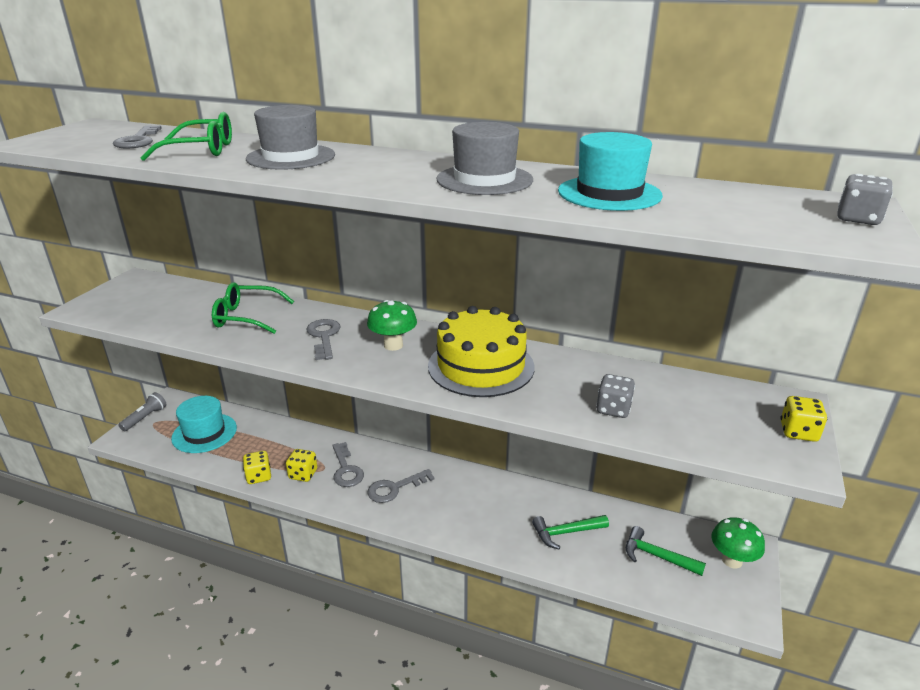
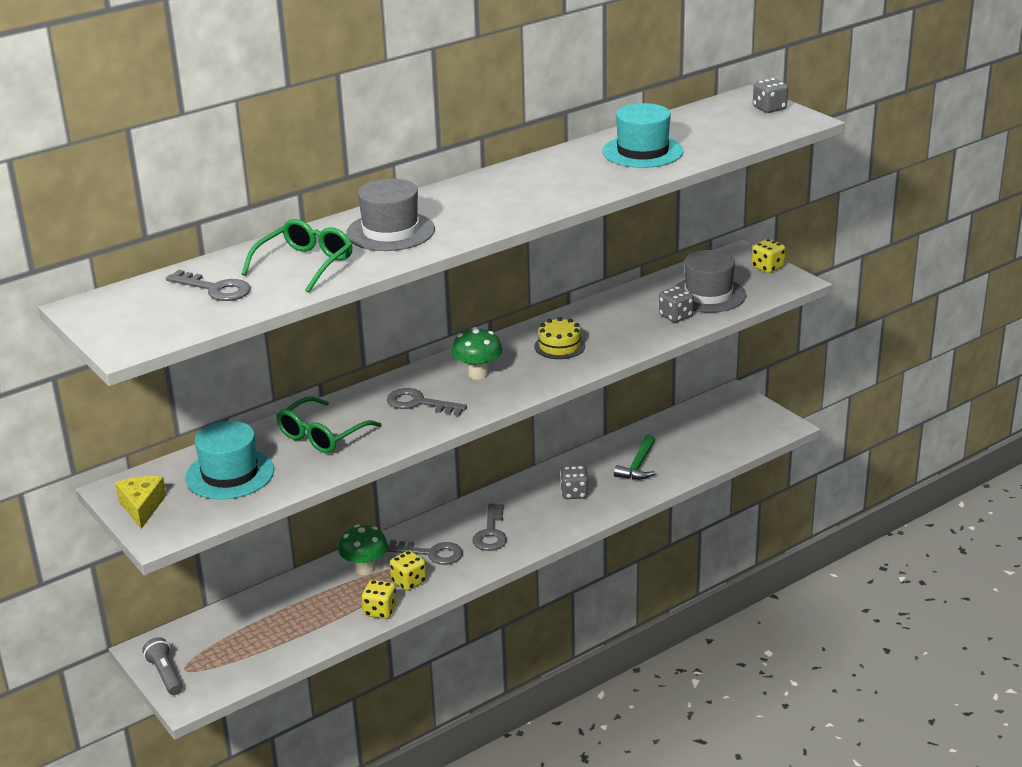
camera: 55 degrees left, 0 degrees up
turquoise hat [171,396,237,453] -> turquoise hat moved to [185,421,274,499]
yellow cake [428,306,535,397] -> yellow cake [534,317,585,359], size x0.50
grey hat [436,122,533,195] -> grey hat moved to [674,250,746,313]
green hammer [626,526,706,576] -> none
green mushroom [711,517,765,569] -> green mushroom moved to [338,525,388,575]
none -> yellow cheese [115,476,166,529]
none -> grey dice [560,466,589,499]

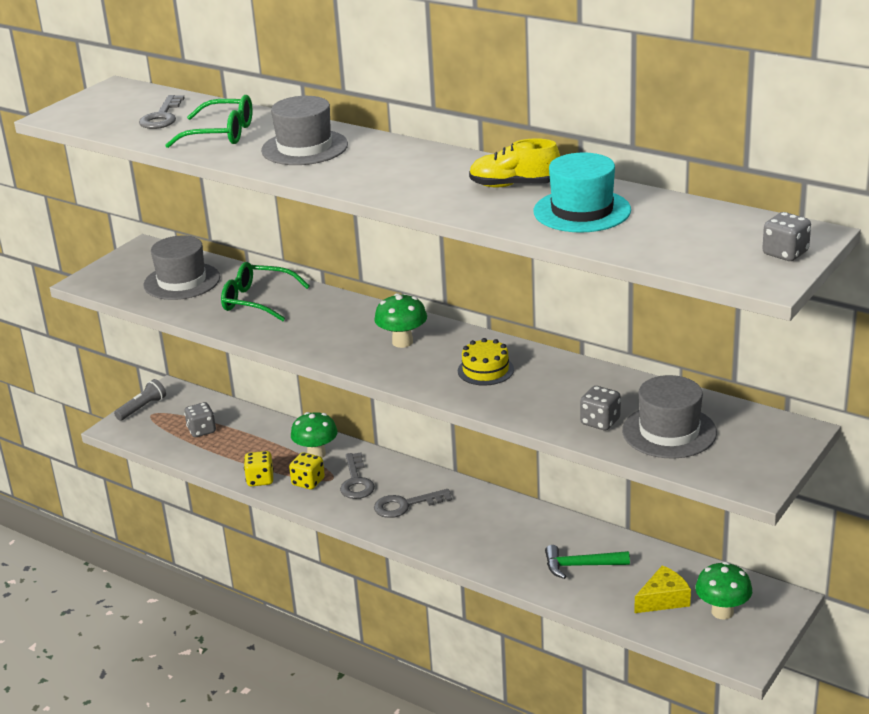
camera: 70 degrees right, 0 degrees up
yellow cheese [115,476,166,529] -> yellow cheese moved to [634,565,691,613]
turquoise hat [185,421,274,499] -> grey hat [143,235,220,300]
grey key [387,388,467,416] -> none
grey dice [560,466,589,499] -> grey dice moved to [184,402,216,437]
yellow dice [752,239,785,273] -> none
none -> yellow shoe [469,138,560,187]
none -> green mushroom [695,562,752,620]

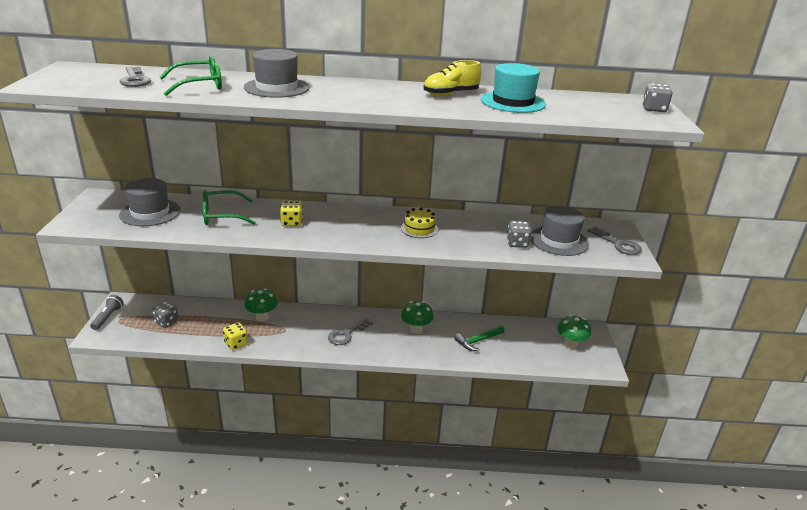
camera: 35 degrees left, 0 degrees up
yellow dice [289,452,325,489] -> yellow dice moved to [280,201,303,226]
grey key [340,452,375,499] -> grey key moved to [587,226,642,255]
green mushroom [374,293,427,348] -> green mushroom moved to [401,301,434,334]
yellow cheese [634,565,691,613] -> none

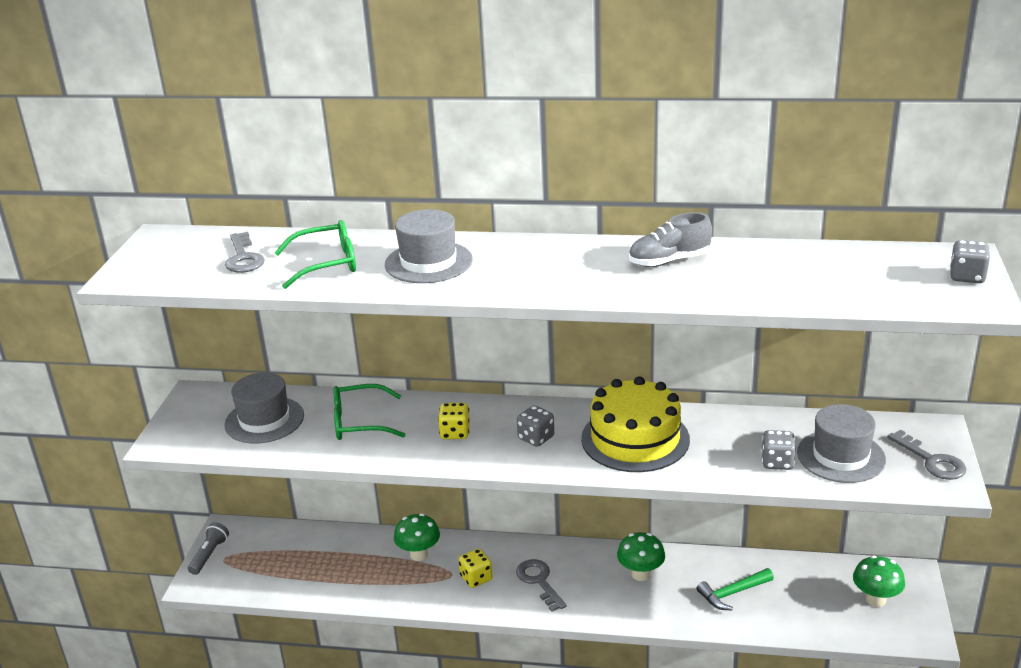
camera: 10 degrees right, 0 degrees up
grey dice [152,302,179,328] -> grey dice moved to [517,405,554,447]
yellow dice [223,322,248,350] -> yellow dice moved to [459,549,493,588]
grey key [328,317,373,345] -> grey key turned 105 degrees clockwise [516,559,567,612]
yellow cake [401,208,438,238] -> yellow cake [581,376,690,472], size x2.00
yellow shoe [423,60,482,96] -> grey shoe [629,212,712,267]
turquoise hat [481,63,546,113] -> none

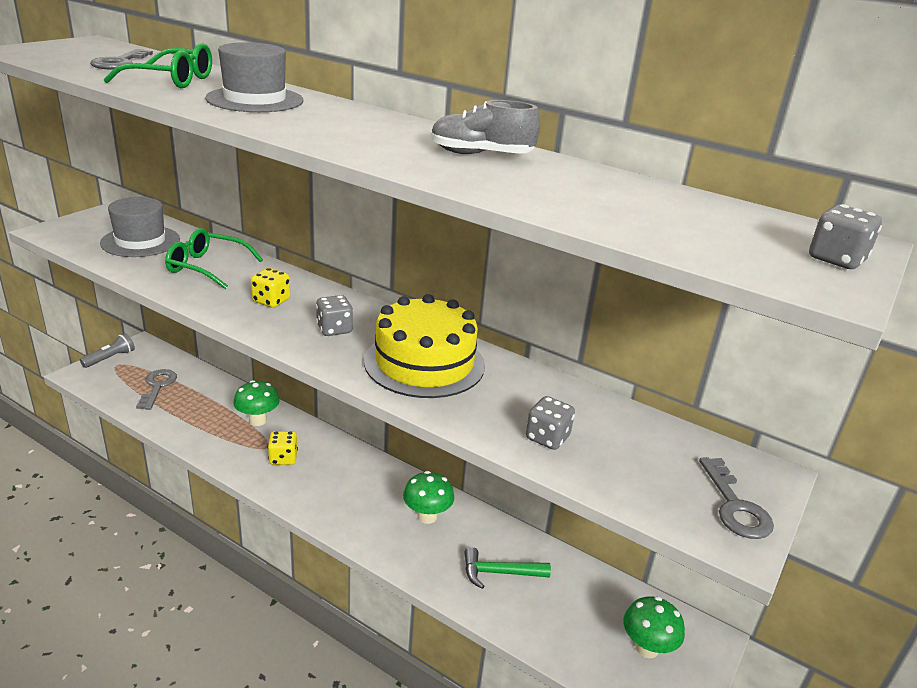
camera: 20 degrees right, 0 degrees up
grey key [516,559,567,612] -> grey key moved to [136,369,177,410]
grey hat [797,404,886,483] -> none

